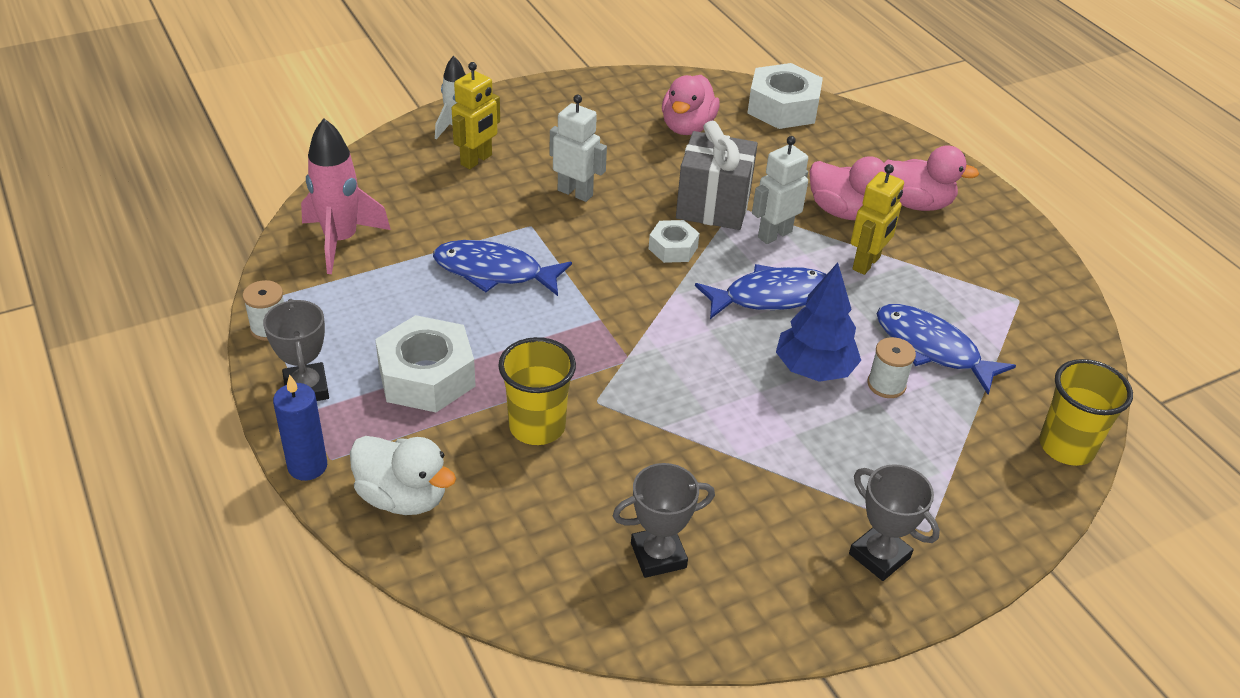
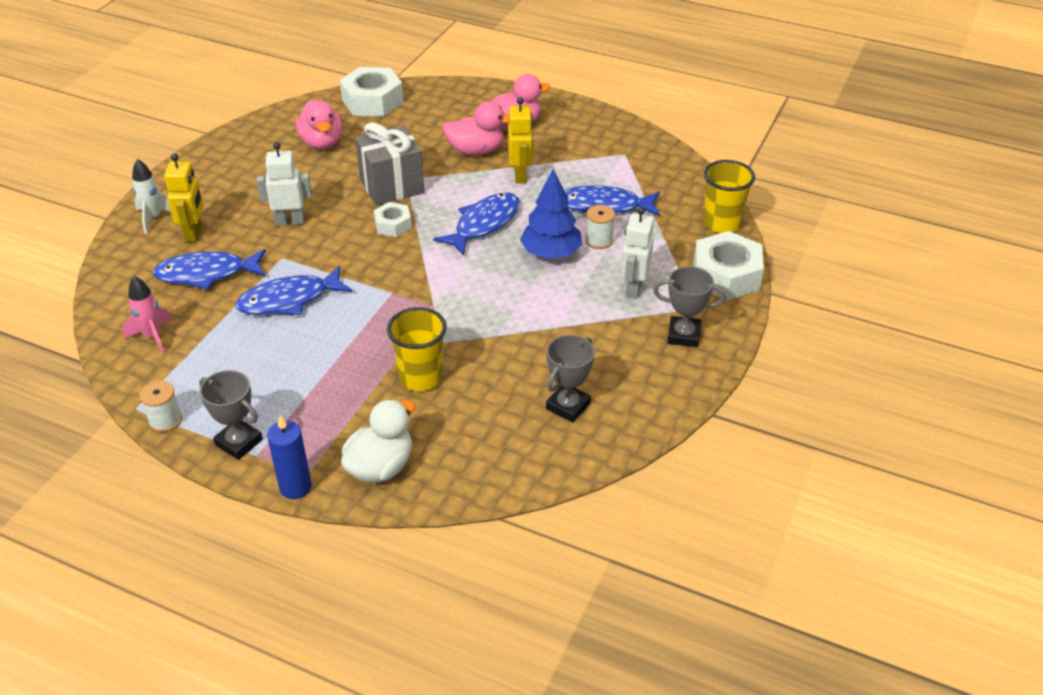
camera: 35 degrees left, 0 degrees up
pink rocket [301,118,391,274] -> pink rocket [123,276,172,354], size x0.63
white duck [350,436,456,515] -> white duck turned 45 degrees counterclockwise [341,399,415,483]
white nut [375,315,476,412] -> white nut moved to [694,231,764,300]
white robot [752,136,808,244] -> white robot moved to [621,207,654,299]
none -> blue fish [153,249,266,290]

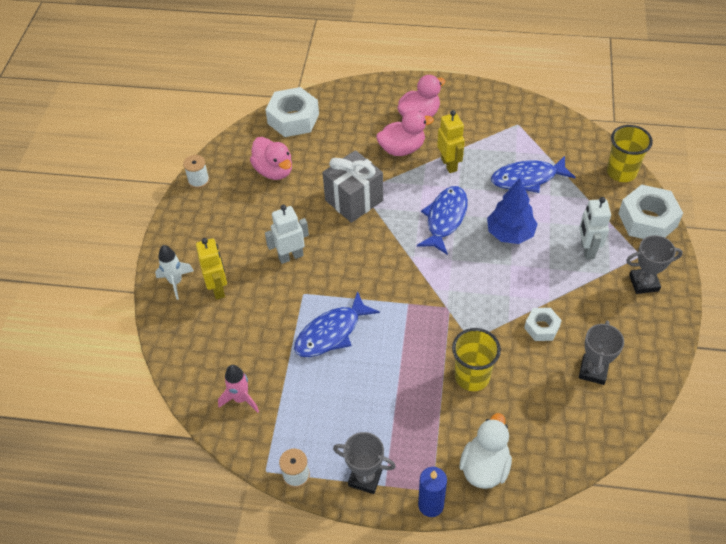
camera: 15 degrees left, 10 degrees up
blue fish [153,249,266,290] -> none
white nut [374,202,412,237] -> white nut moved to [524,308,562,341]
white spool [585,205,615,249] -> white spool moved to [183,155,209,188]

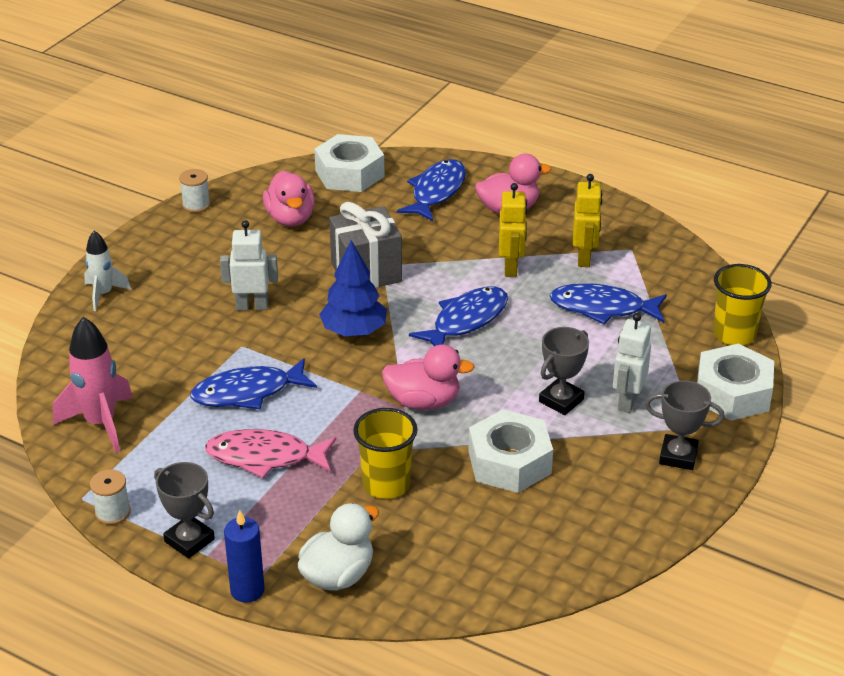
camera: 20 degrees right, 15 degrees down
yellow robot [196,238,227,299] -> yellow robot moved to [573,174,602,267]
pink rocket [218,365,259,413] -> pink rocket [53,317,133,453], size x1.58
pink duck [376,110,434,156] -> pink duck moved to [382,345,475,410]
blue tree [487,178,538,244] -> blue tree moved to [319,240,387,336]
white nut [524,308,562,341] -> white nut [468,409,553,493], size x1.80
grey trophy [579,321,624,385] -> grey trophy moved to [539,327,589,415]
none -> pink fish [205,429,336,478]
none -> blue fish [397,159,466,221]

